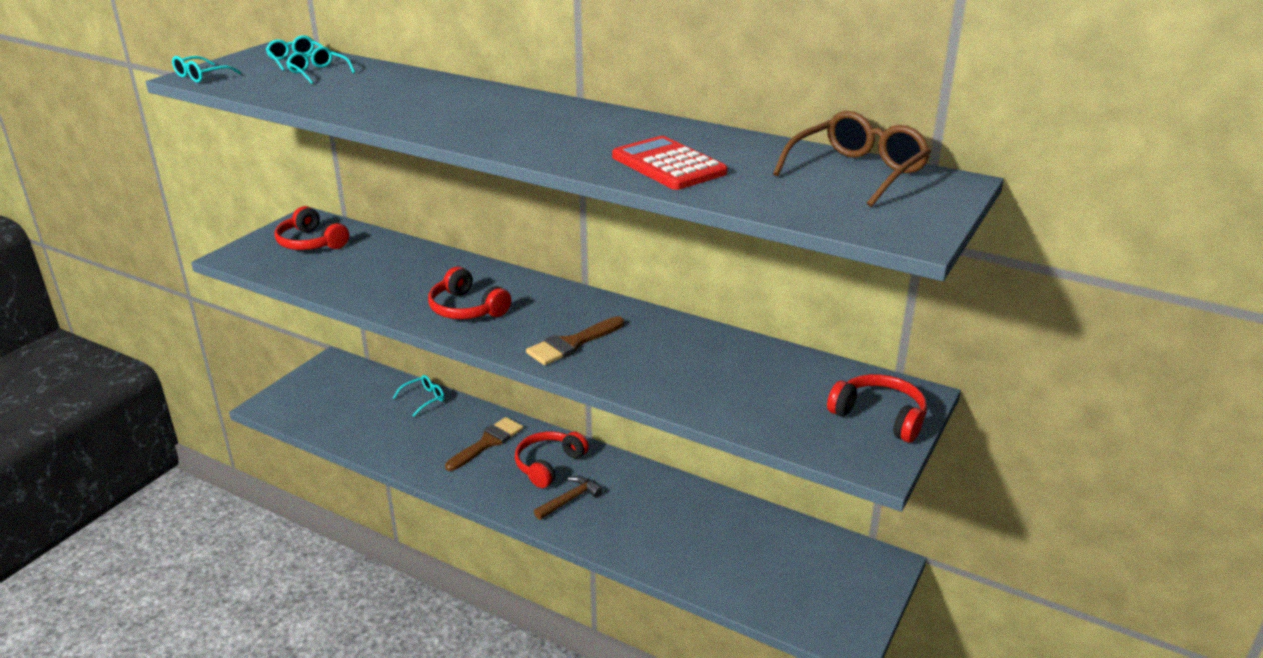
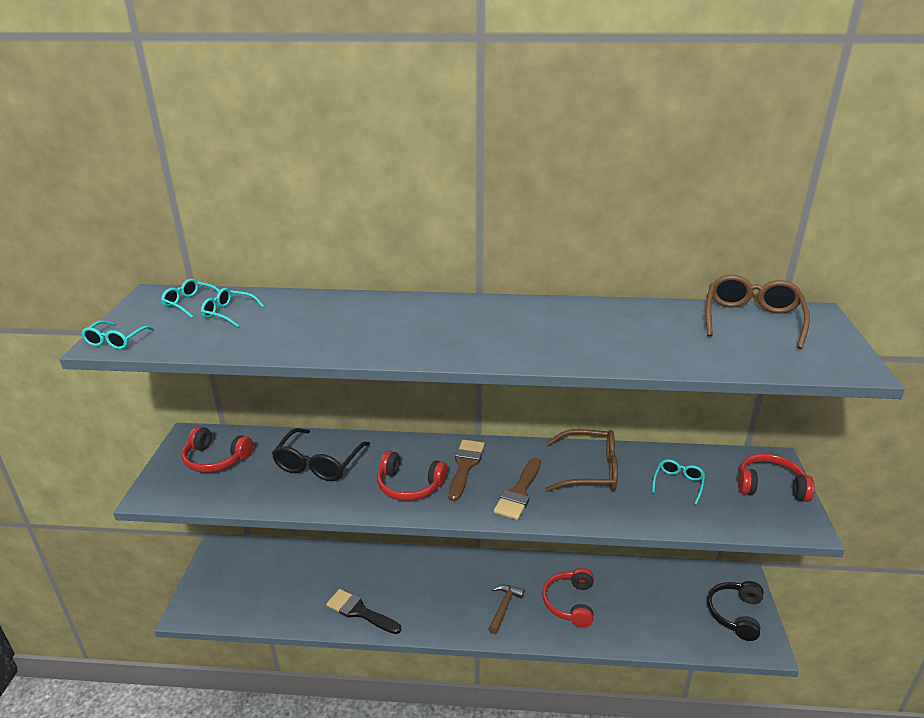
camera: 25 degrees left, 0 degrees up
turquoise glasses [393,375,445,417] -> turquoise glasses moved to [652,459,705,505]
brown brush [445,417,523,471] -> brown brush moved to [449,439,485,501]
red headphones [515,431,589,488] -> red headphones moved to [542,568,594,628]
red calculator [612,136,728,190] -> none
none -> black glasses [272,428,370,481]
none -> black brush [326,589,401,634]
none -> brown glasses [545,429,618,492]
none -> black headphones [707,581,764,641]

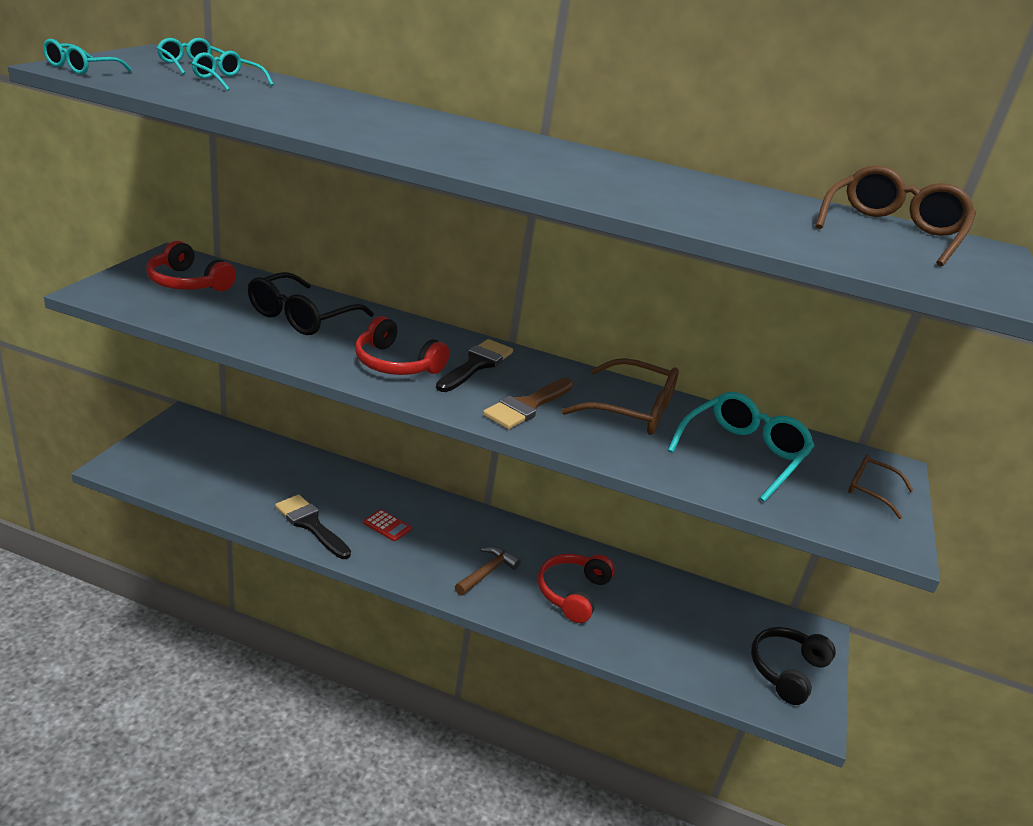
camera: 10 degrees right, 0 degrees up
brown brush [449,439,485,501] -> black brush [436,339,513,392]
turquoise glasses [652,459,705,505] -> turquoise glasses [668,392,815,502], size x1.80
red headphones [738,453,815,502] -> brown glasses [848,455,914,519]
none -> red calculator [364,509,411,541]

